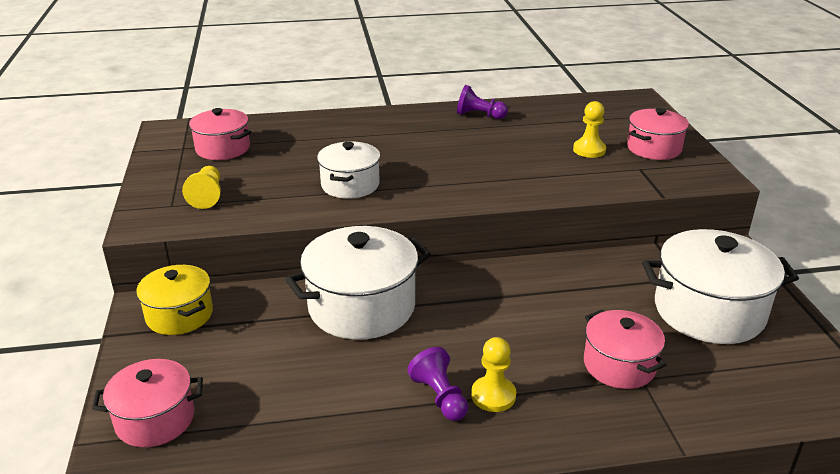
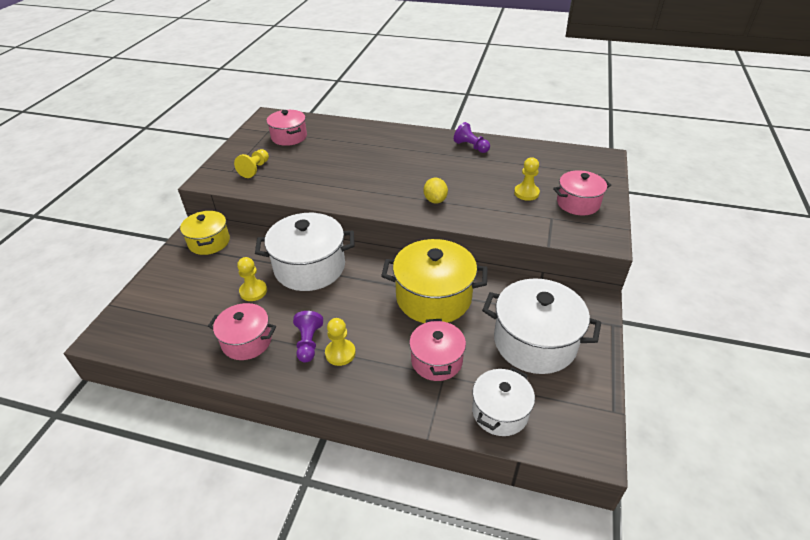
camera: 25 degrees right, 10 degrees up
pink pot [92,359,203,447] -> pink pot moved to [208,303,276,360]
white pot [317,141,381,199] -> white pot moved to [472,367,535,436]
none -> yellow pawn [237,257,267,301]
none -> yellow pot [381,239,487,323]
none -> yellow lemon [424,178,448,203]

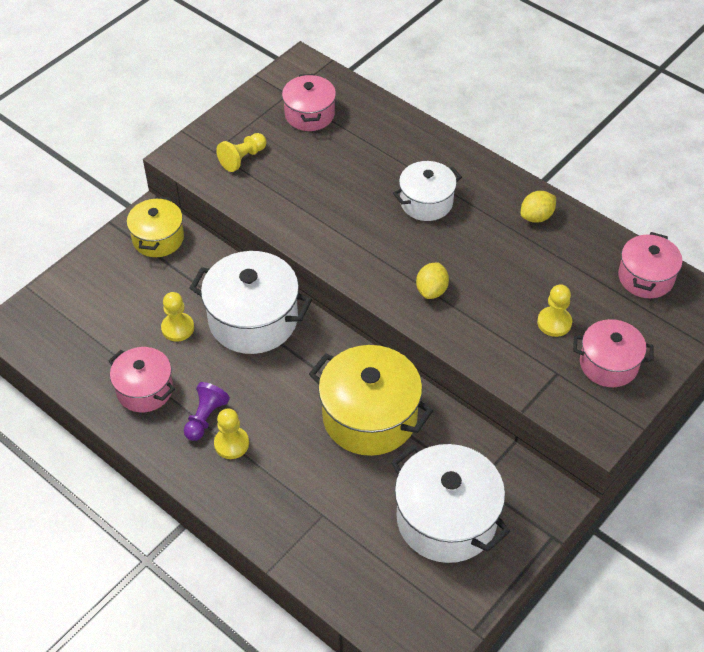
camera: 25 degrees right, 10 degrees up
pink pot [409,319,466,381] -> pink pot moved to [618,232,682,298]
purple pawn [454,122,490,153] -> yellow lemon [521,191,556,223]
white pot [472,367,535,436] -> white pot moved to [393,161,462,221]

